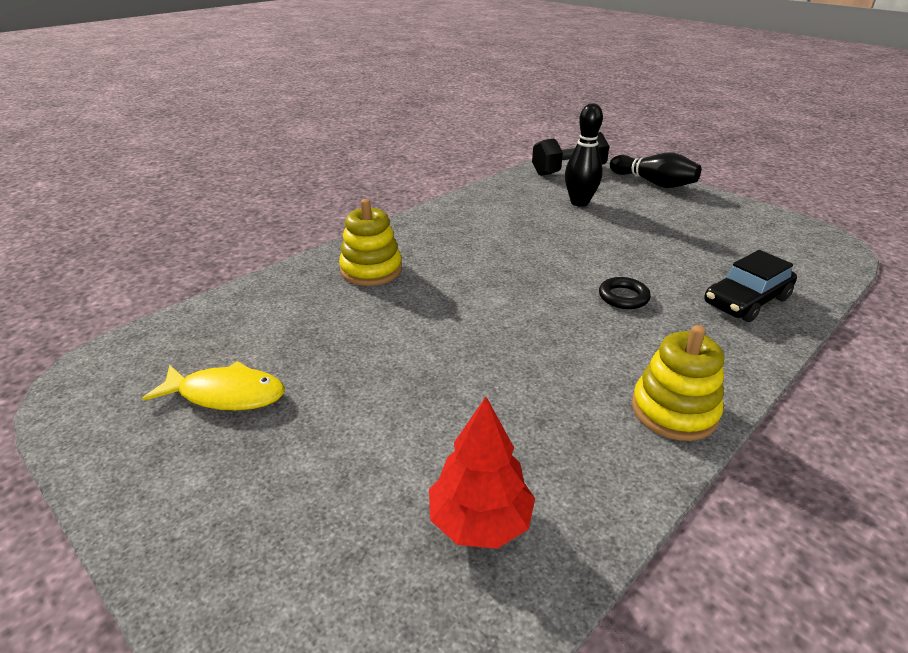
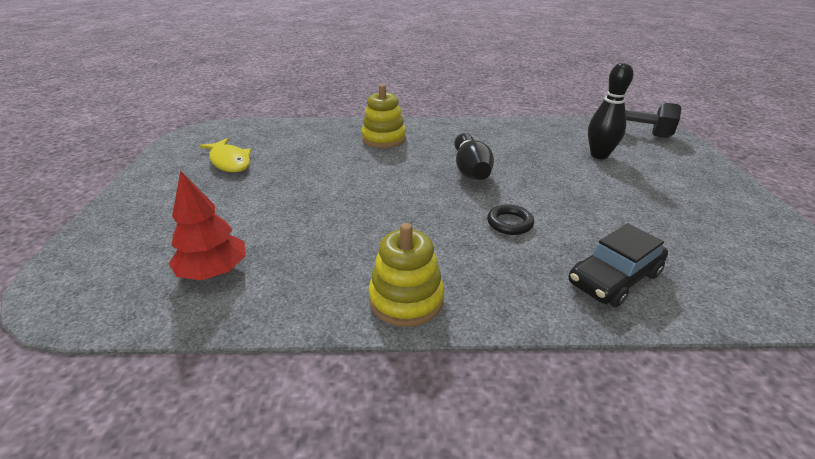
camera: 45 degrees right, 0 degrees up
black bowling pin [610,153,701,188] -> black bowling pin moved to [455,133,494,180]
black car [704,250,797,322] -> black car turned 45 degrees counterclockwise [569,223,668,307]

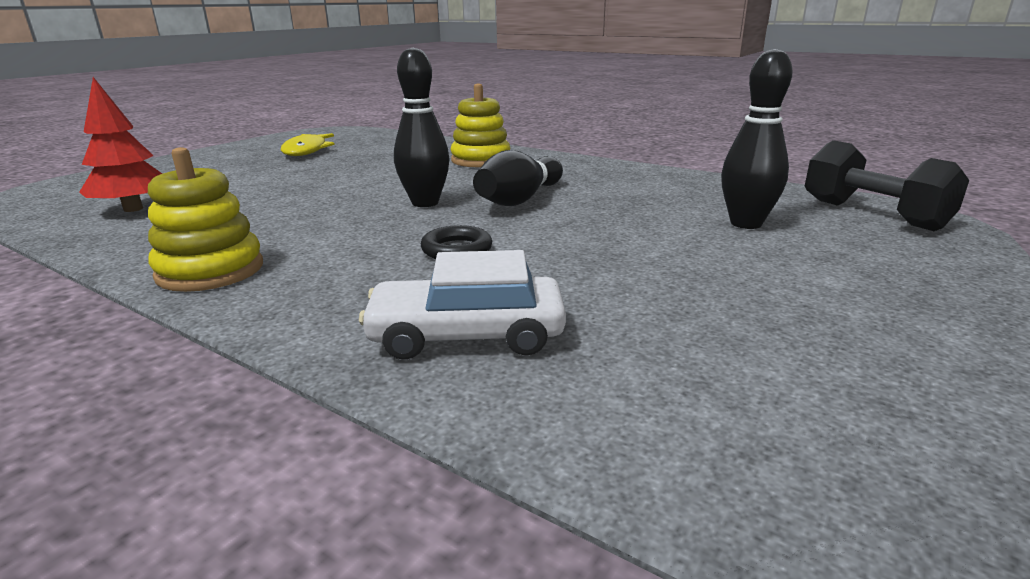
camera: 35 degrees right, 10 degrees down
black car [569,223,668,307] -> white car [359,250,566,360]
none -> black bowling pin [394,47,449,207]

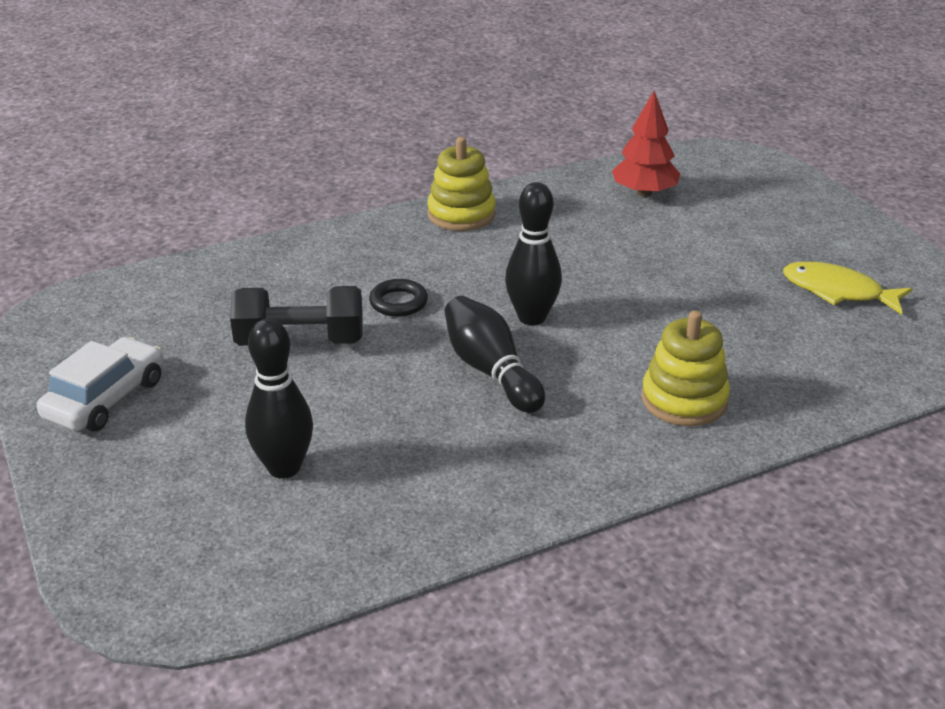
camera: 120 degrees right, 10 degrees up
white car [359,250,566,360] -> white car moved to [37,337,163,431]
black dumbbell [805,140,969,231] -> black dumbbell moved to [230,286,363,346]

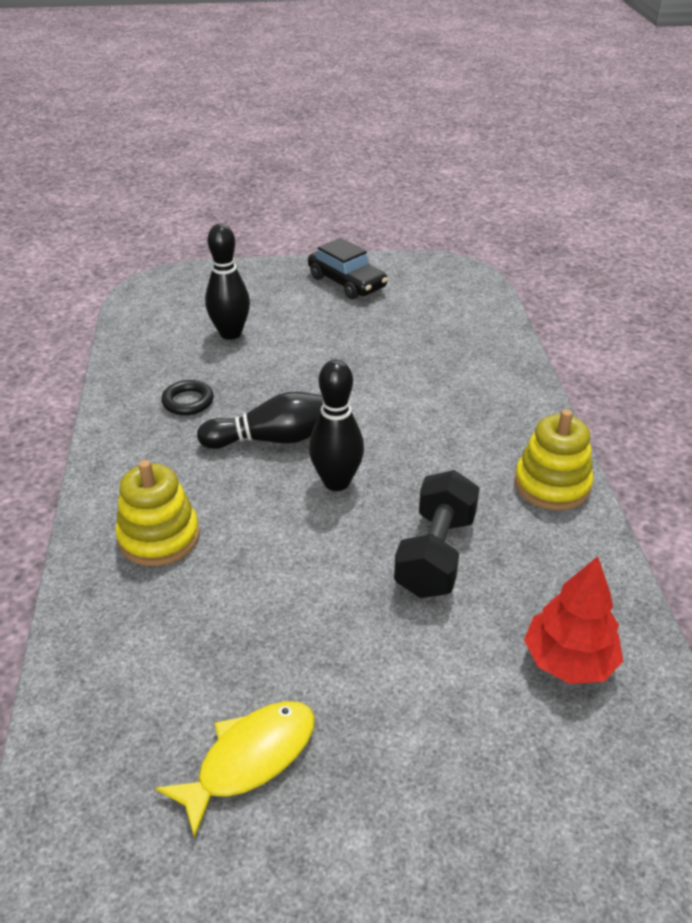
camera: 110 degrees right, 5 degrees up
white car [37,337,163,431] -> black car [308,238,388,299]
black dumbbell [230,286,363,346] -> black dumbbell moved to [394,470,480,598]
black ring [369,279,428,317] -> black ring moved to [161,380,214,415]

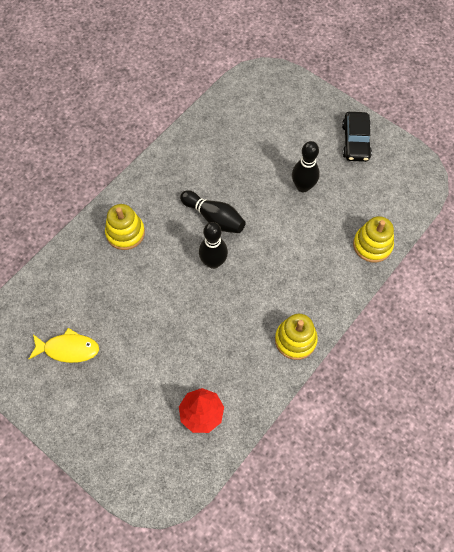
camera: 45 degrees right, 25 degrees up
black ring [161,380,214,415] -> none
black bowling pin [205,224,250,340] -> black bowling pin moved to [292,141,320,192]
black dumbbell [394,470,480,598] -> none
none -> yellow stacking toy [353,216,394,263]

